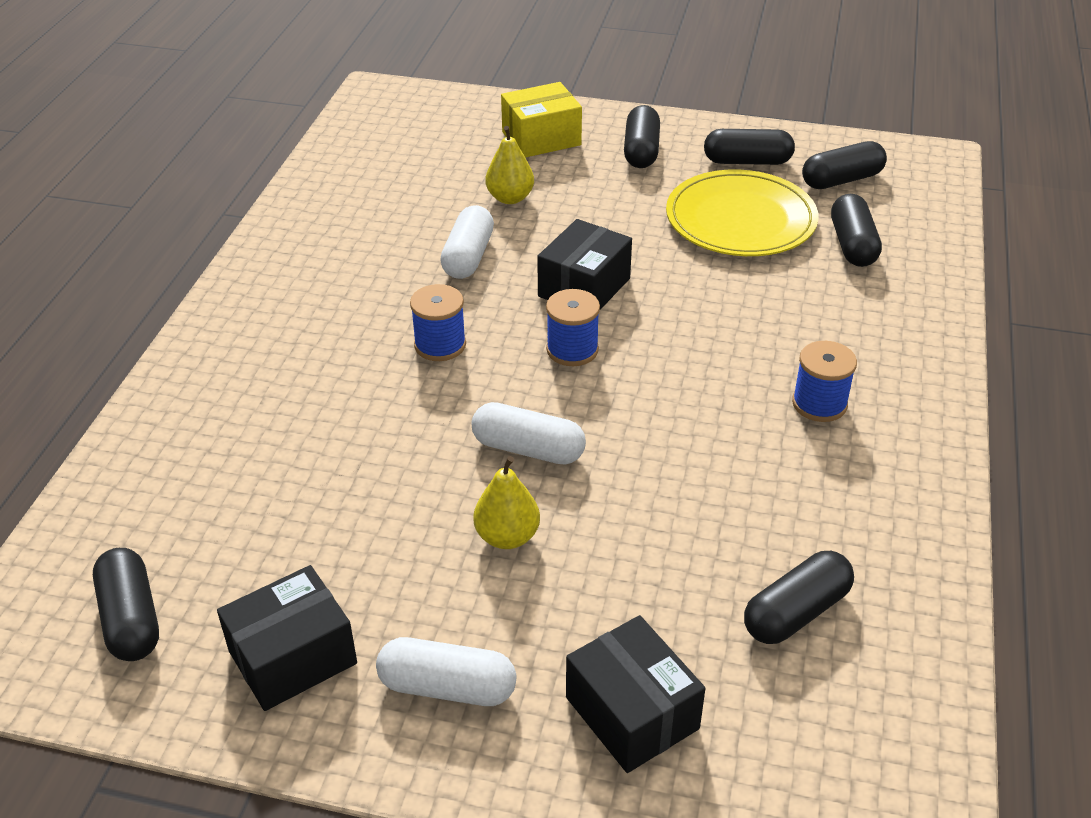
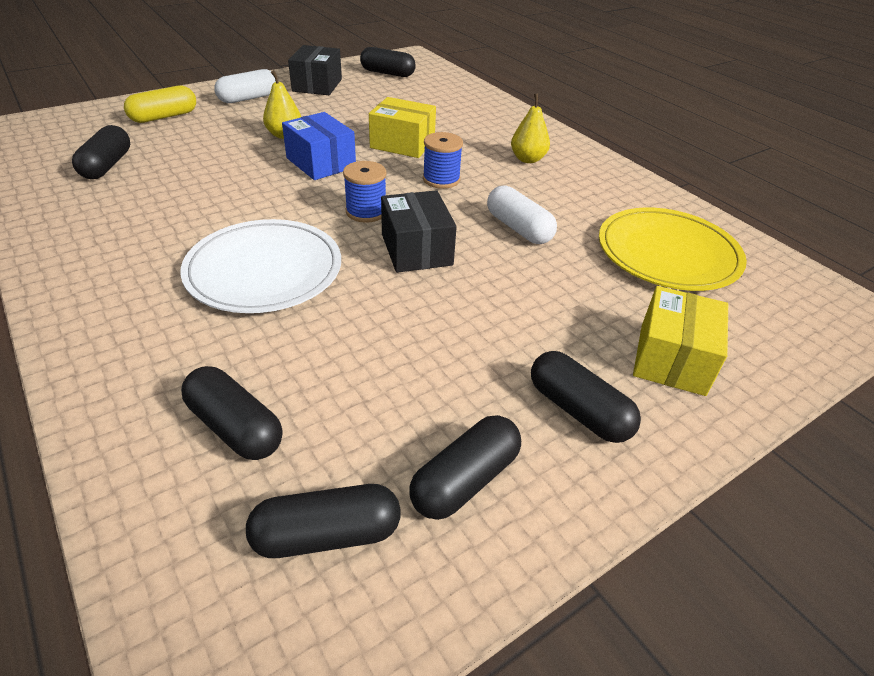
camera: 130 degrees right, 0 degrees up
white capsule [471,402,586,464] -> blue box [282,112,356,180]
yellow pear [486,126,534,204] -> yellow pear moved to [511,93,550,163]
black box [566,615,705,773] -> yellow capsule [124,85,196,123]
yellow plate [666,170,818,256] -> yellow plate moved to [599,207,747,291]
blue spool [792,341,857,422] -> none
black capsule [802,141,887,189] -> black capsule turned 60 degrees clockwise [246,484,401,558]
none -> white plate [180,219,341,313]
none -> yellow box [369,97,436,158]

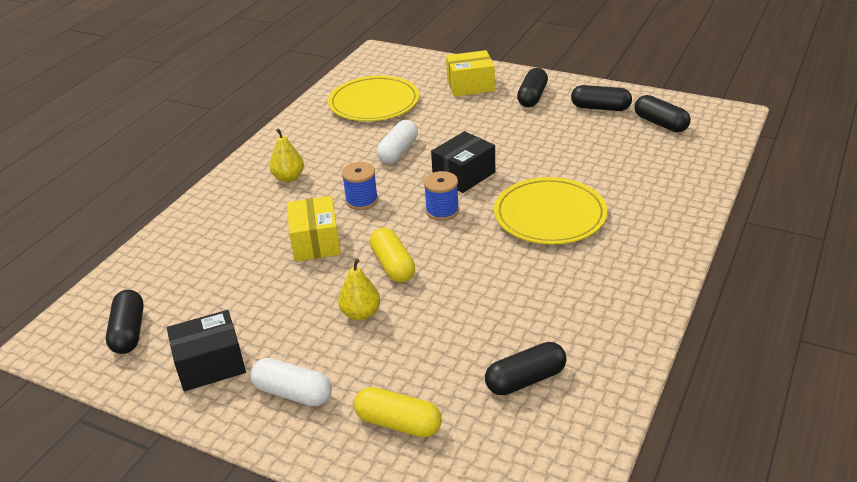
camera: 115 degrees left, 5 degrees down
white plate [180,219,341,313] -> yellow plate [494,177,607,244]
black capsule [181,366,282,460] -> none
blue box [282,112,356,180] -> yellow capsule [370,227,415,283]

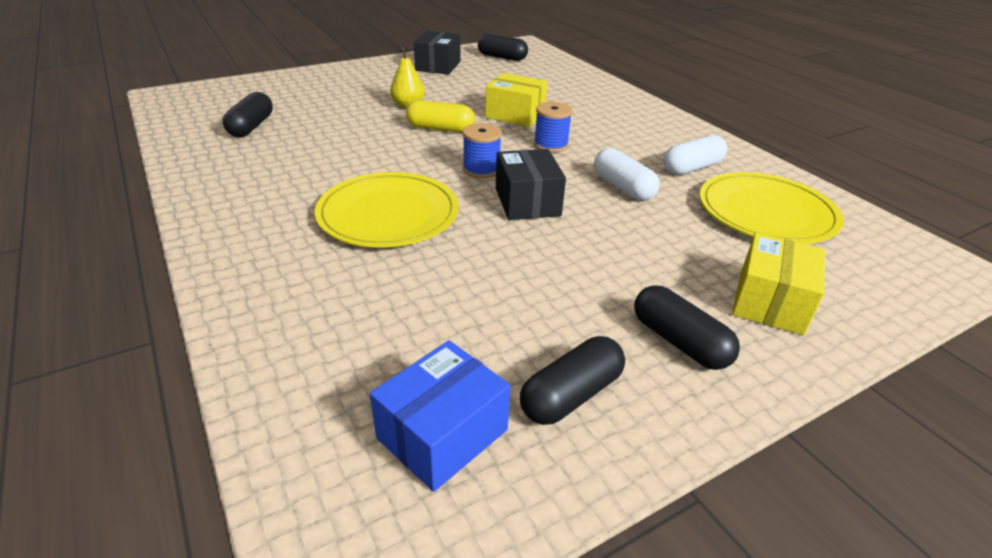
camera: 120 degrees right, 0 degrees up
white capsule [250,358,332,406] -> white capsule moved to [663,135,727,175]
yellow pear [269,128,304,182] -> none
yellow capsule [354,387,442,437] -> none
black capsule [634,95,691,132] -> blue box [370,340,511,492]

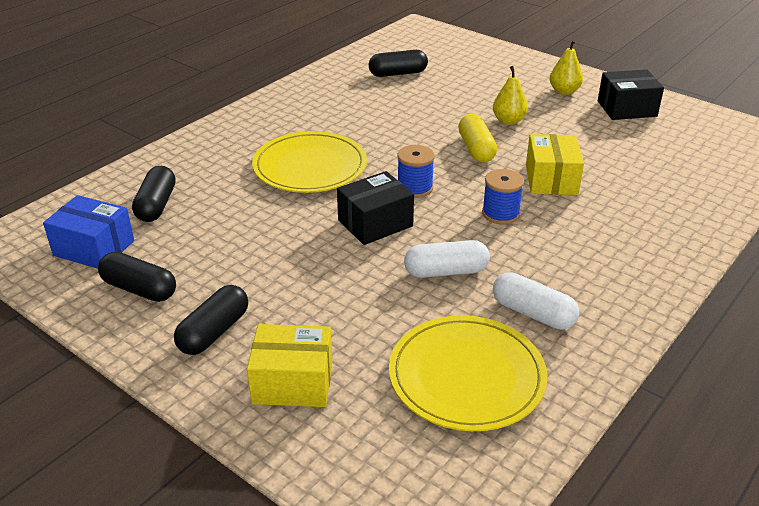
camera: 70 degrees right, 0 degrees up
black capsule [478,34,528,61] -> black capsule moved to [132,166,176,222]
white capsule [594,148,660,201] -> white capsule turned 45 degrees clockwise [404,240,490,278]
none -> yellow pear [550,40,583,95]

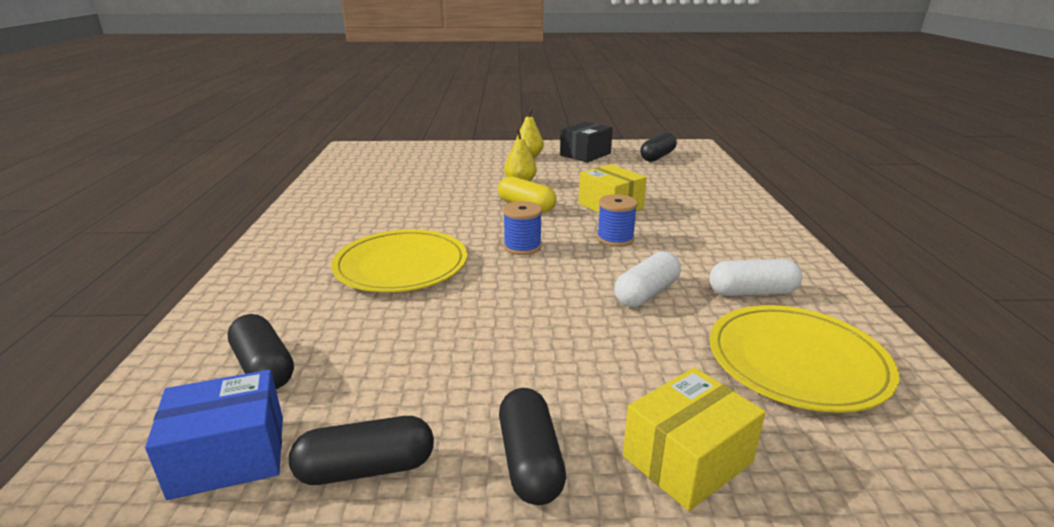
camera: 40 degrees left, 10 degrees down
black box [337,171,414,245] -> none
black capsule [369,50,428,77] -> black capsule moved to [640,132,677,162]

